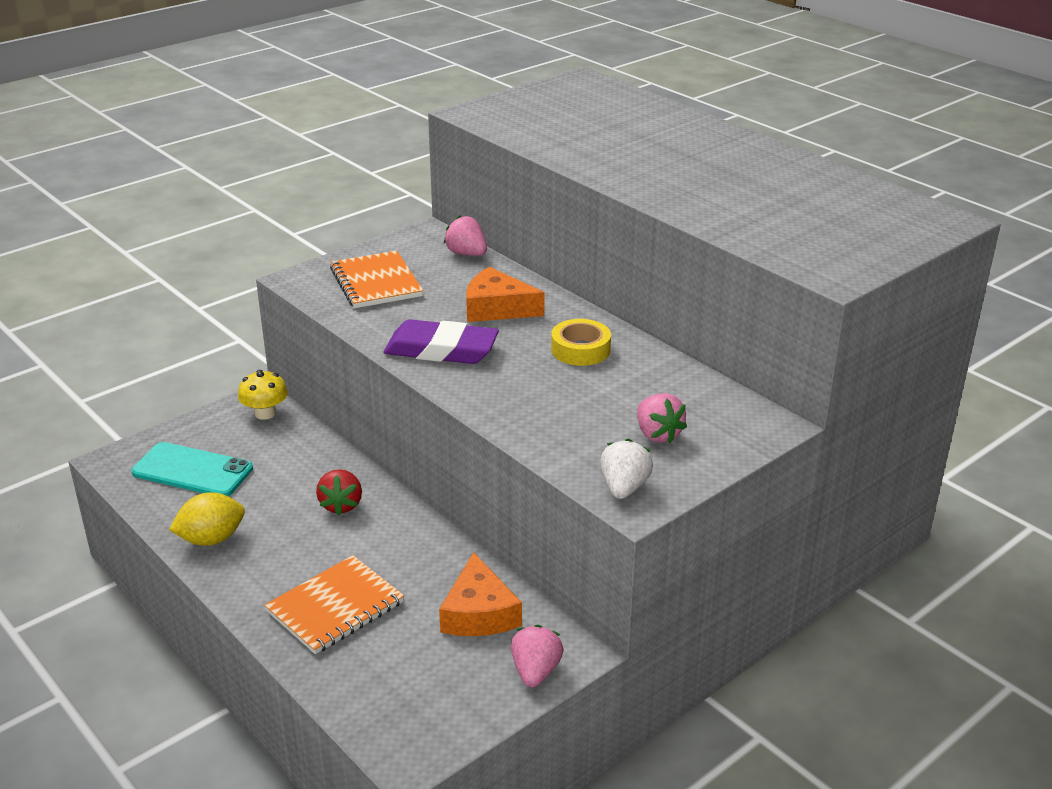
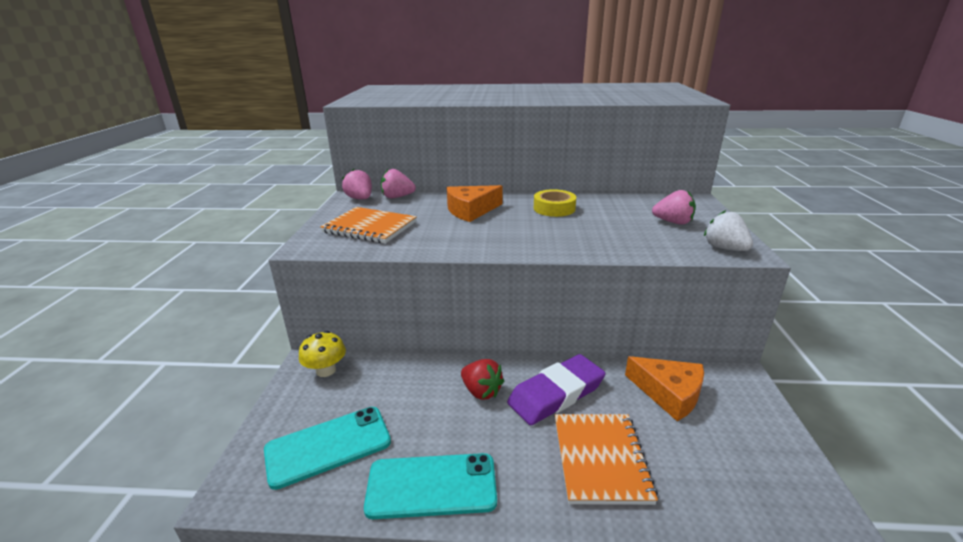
camera: 45 degrees left, 5 degrees down
yellow lemon [169,492,245,546] -> turquoise phone [364,453,497,519]
purple eraser [383,319,499,364] -> purple eraser moved to [507,354,605,425]
pink strawberry [511,625,564,687] -> pink strawberry moved to [342,169,372,199]

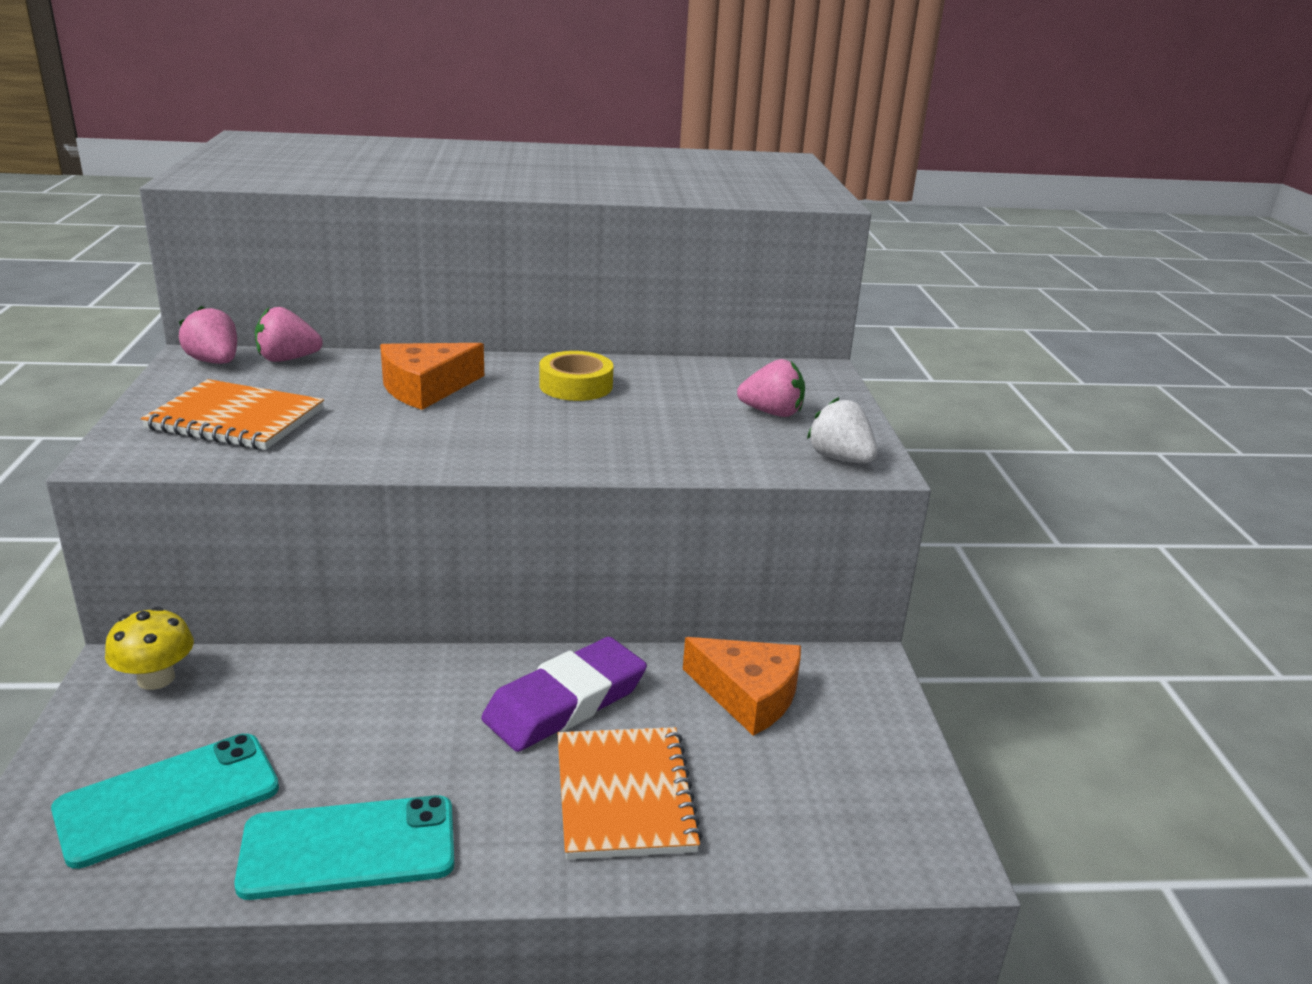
camera: 10 degrees left, 0 degrees up
red strawberry [461,359,504,400] -> none

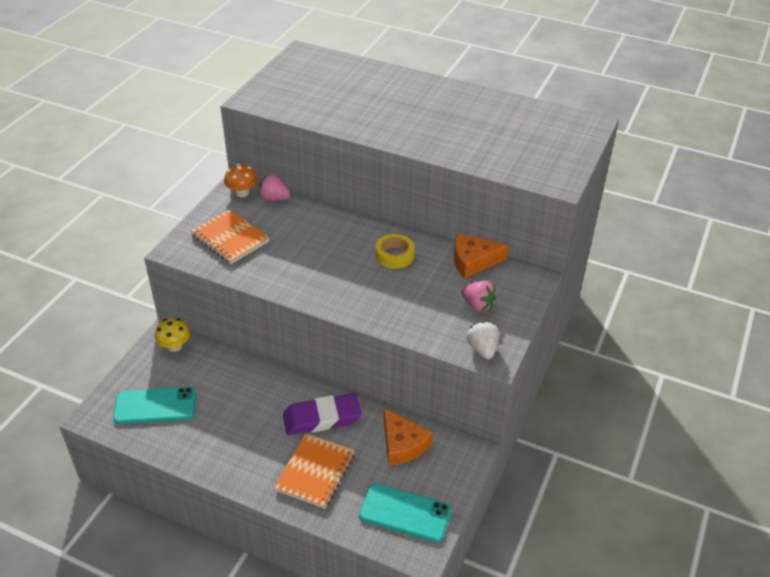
camera: 30 degrees right, 15 degrees up
pink strawberry [179,306,237,364] -> orange mushroom [224,164,257,197]
turquoise phone [234,795,454,900] -> turquoise phone moved to [359,483,451,542]
orange cheese [380,343,484,410] -> orange cheese moved to [454,233,509,279]

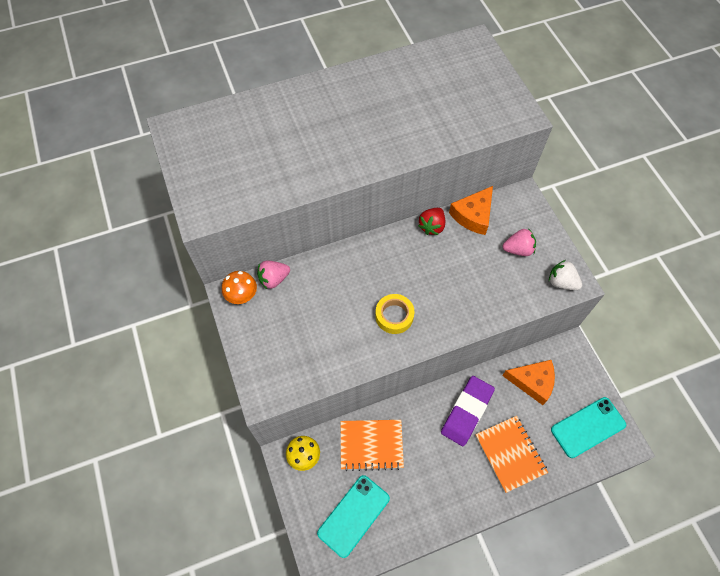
camera: 45 degrees left, 20 degrees up
orange notebook [191,210,270,264] -> orange notebook moved to [341,420,404,471]
yellow tape [376,234,415,269] -> yellow tape moved to [375,294,415,334]
none -> red strawberry [418,208,445,235]

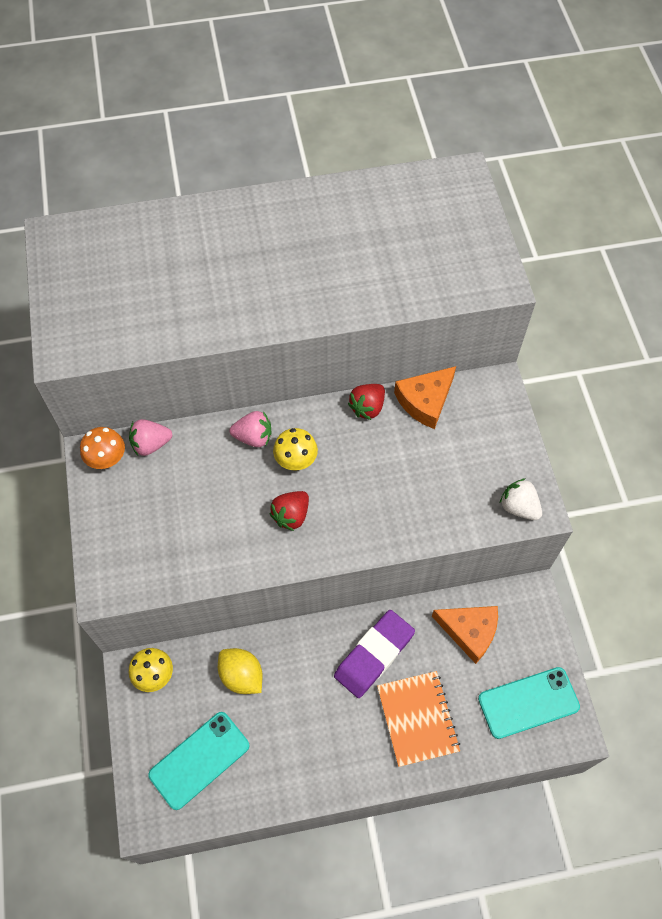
camera: 10 degrees right, 0 degrees up
orange notebook [341,420,404,471] -> yellow lemon [218,648,262,694]
yellow tape [375,294,415,334] -> red strawberry [269,491,309,531]
pink strawberry [503,228,536,256] -> pink strawberry moved to [230,411,272,447]
none -> yellow mushroom [273,428,318,470]

